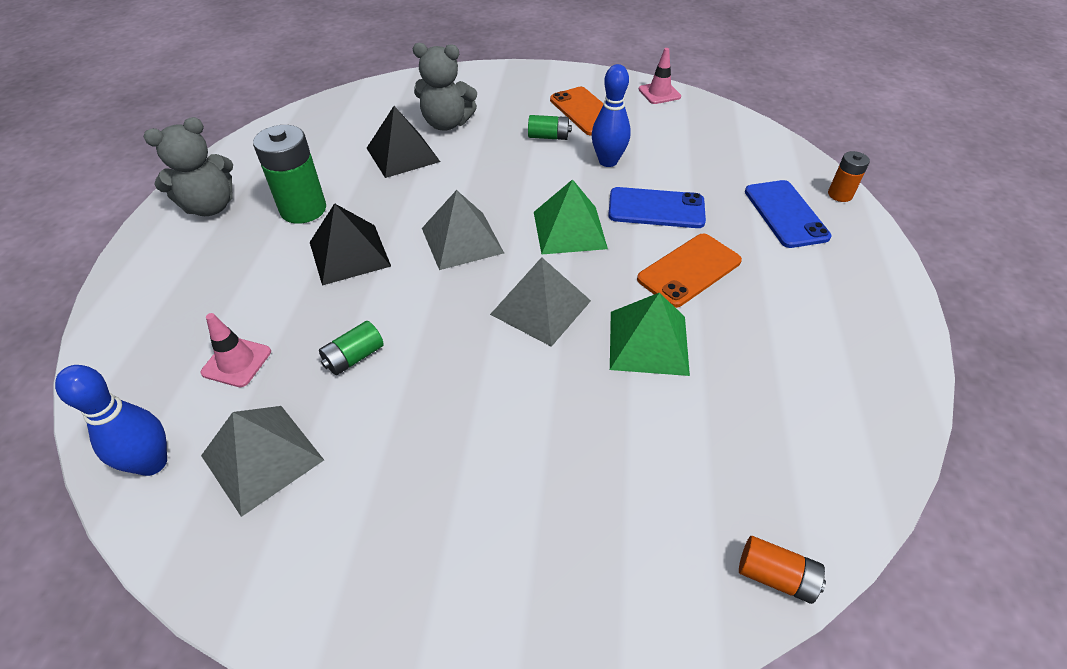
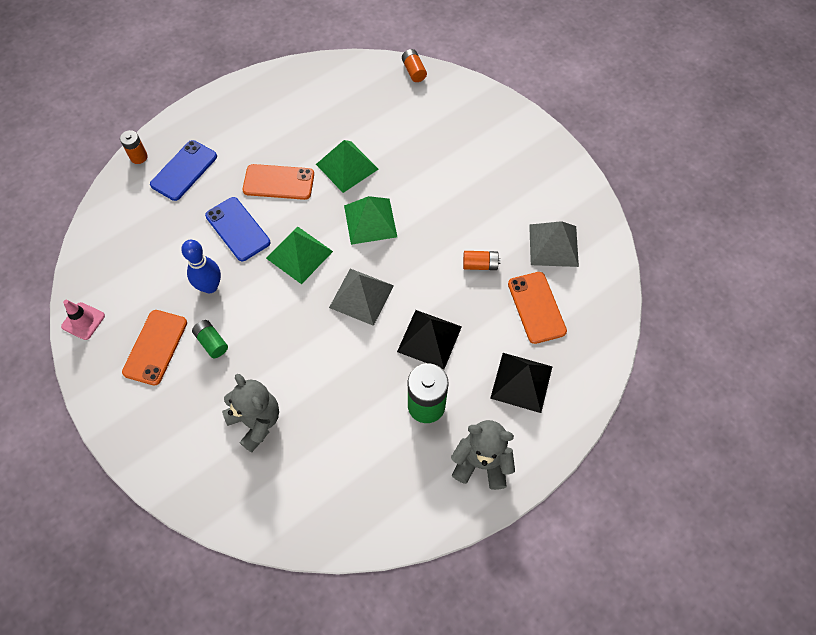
camera: 135 degrees left, 15 degrees up
blue bowling pin [55,365,167,476] -> none
pink traffic cone [201,313,271,387] -> orange phone [508,272,567,344]
green battery [319,321,384,375] -> orange battery [463,251,501,270]
black pyramid [367,106,440,178] -> black pyramid moved to [490,353,553,413]
grey pyramid [490,257,591,347] -> green pyramid [344,196,397,245]

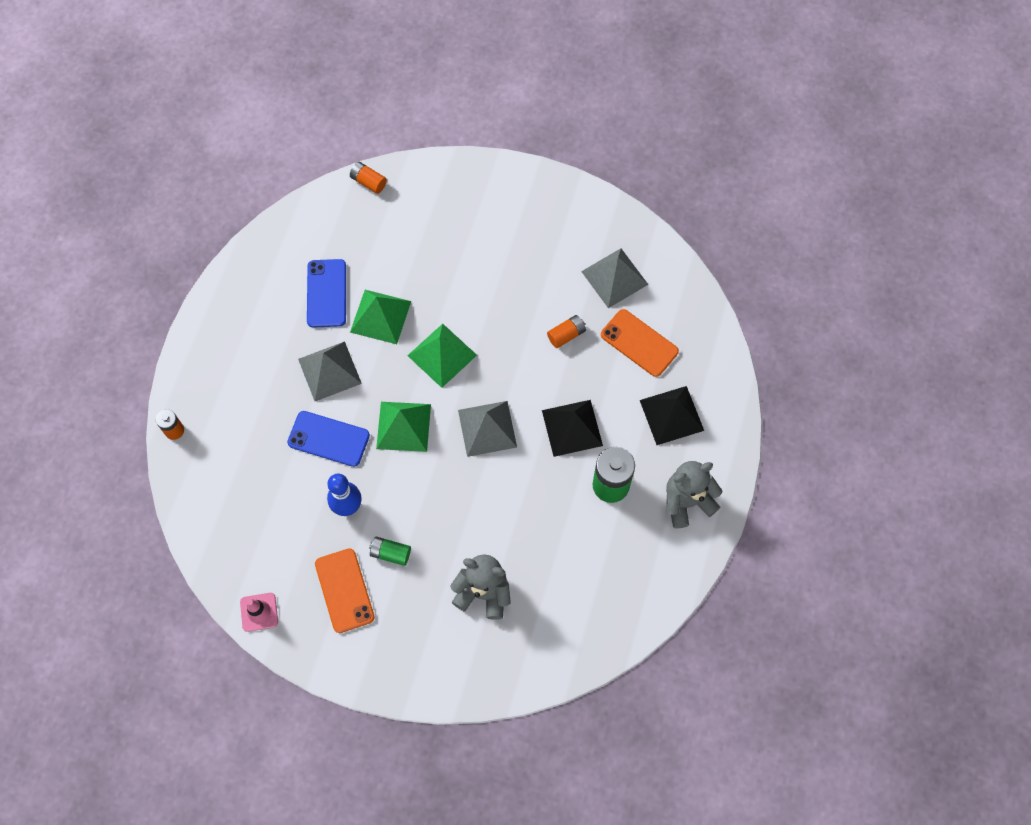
camera: 35 degrees left, 5 degrees up
blue phone [150,140,217,201] -> blue phone moved to [307,259,346,328]
orange phone [243,164,314,200] -> grey pyramid [298,341,362,401]

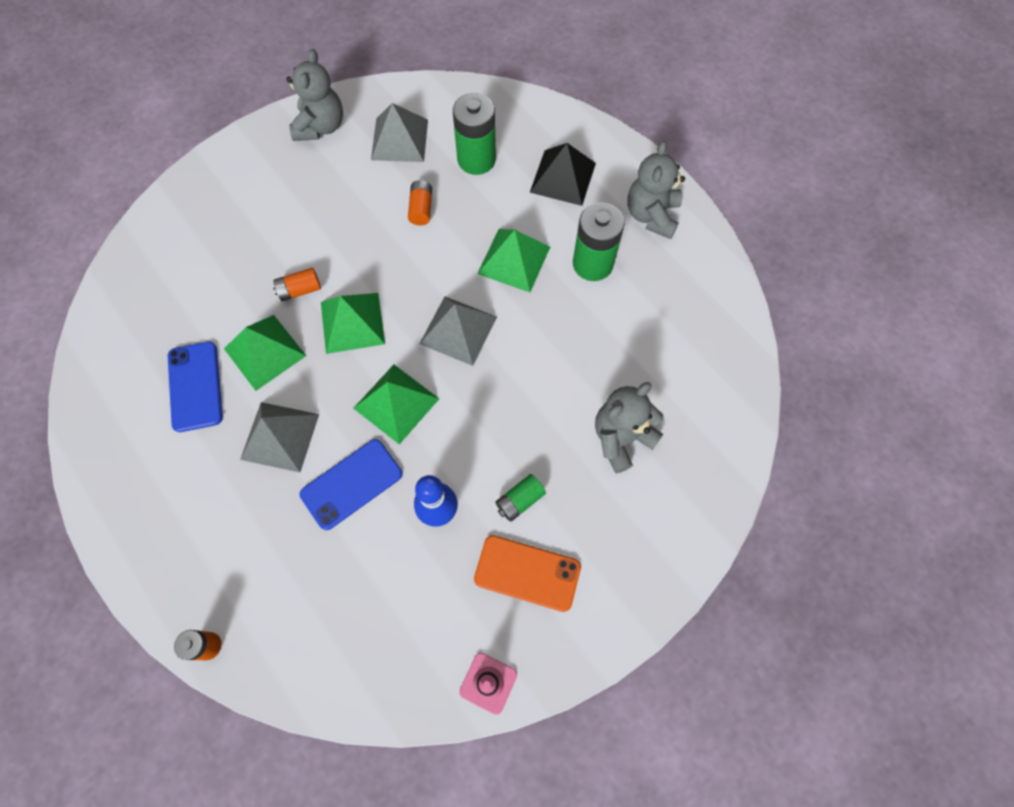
camera: 55 degrees left, 0 degrees up
blue phone [307,259,346,328] -> blue phone turned 45 degrees clockwise [168,342,223,432]
orange battery [350,162,387,194] -> orange battery moved to [273,268,321,301]
black pyramid [542,400,603,457] -> green pyramid [477,229,550,292]
orange phone [601,309,679,377] -> green battery [453,93,496,175]
none -> grey teddy bear [286,49,343,141]

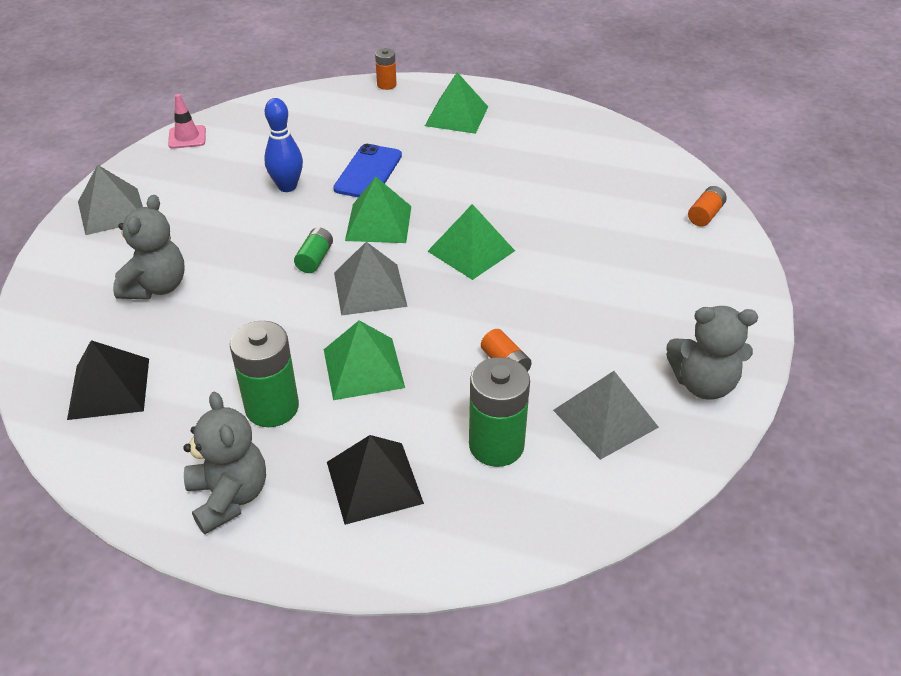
camera: 145 degrees right, 25 degrees down
blue phone [168,342,223,432] -> none
green pyramid [224,315,306,391] -> green pyramid moved to [425,72,488,134]
grey pyramid [240,402,319,472] -> grey pyramid moved to [78,165,143,235]
orange battery [273,268,321,301] -> orange battery moved to [688,186,727,227]
grey teddy bear [286,49,343,141] -> grey teddy bear turned 60 degrees counterclockwise [666,306,758,400]
orange phone [474,535,581,612] -> none
green battery [495,474,546,522] -> green battery moved to [294,227,333,273]
none -> black pyramid [67,340,149,420]

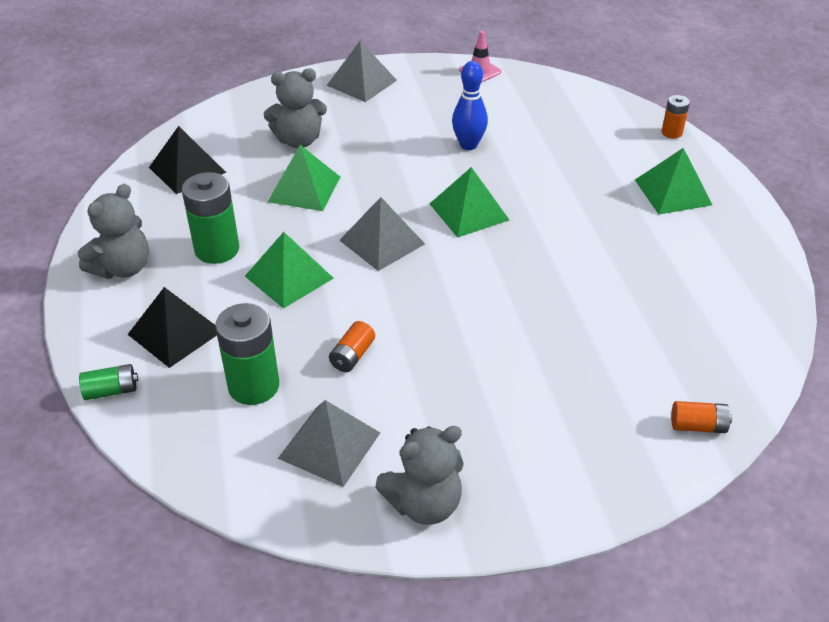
camera: 60 degrees right, 0 degrees up
green battery [294,227,333,273] -> green battery moved to [79,364,139,400]
blue phone [333,144,402,197] -> none
green pyramid [427,204,515,280] -> green pyramid moved to [268,145,340,211]
grey teddy bear [666,306,758,400] -> grey teddy bear turned 90 degrees counterclockwise [375,426,464,525]

